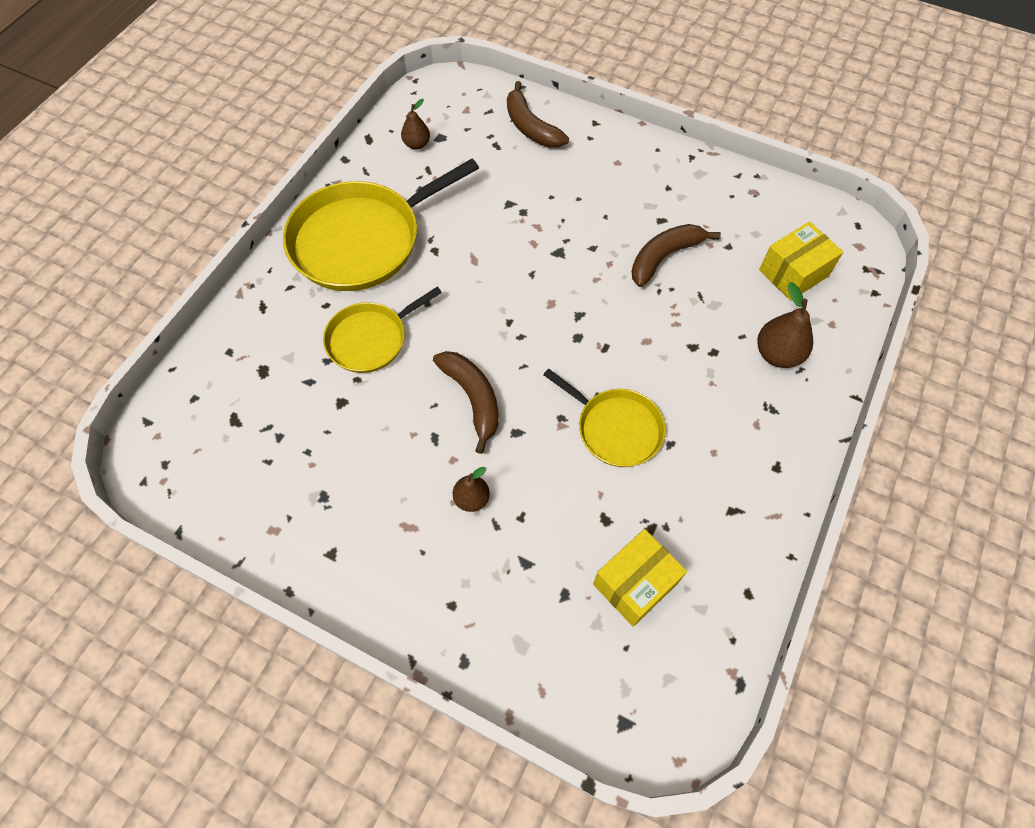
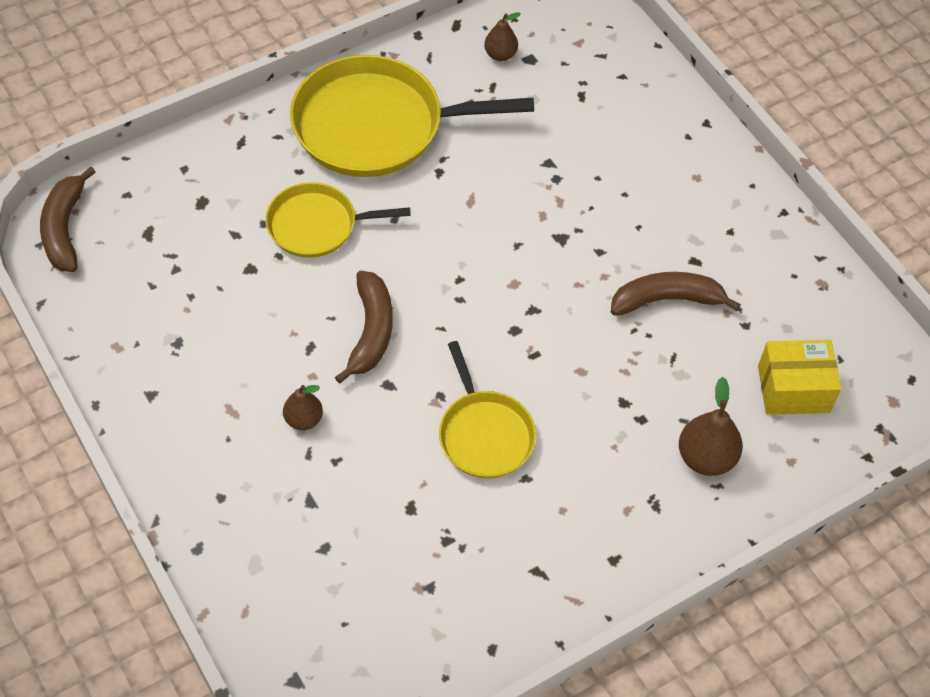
camera: 30 degrees right, 5 degrees down
brown banana [507,81,569,148] -> brown banana moved to [40,167,96,272]
yellow box [593,529,687,627] -> none

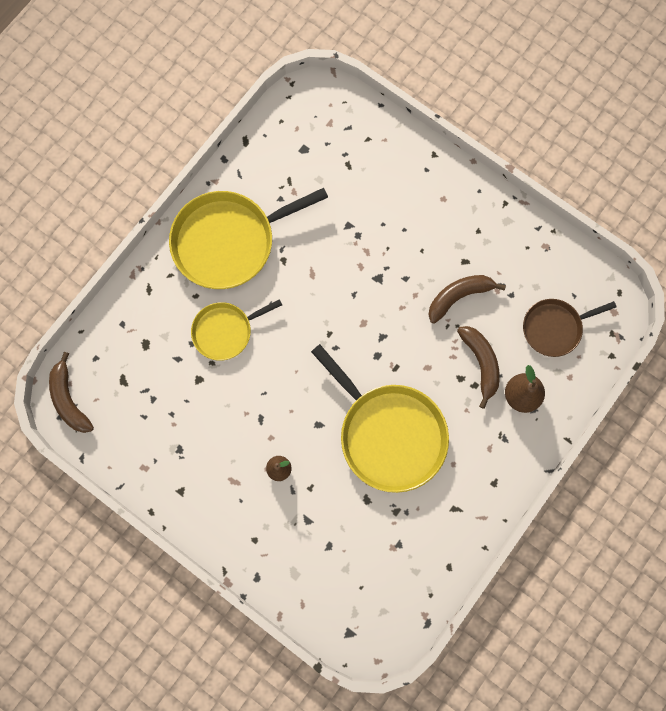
camera: 20 degrees left, 20 degrees up
brown banana [335,271,393,384] -> brown banana moved to [457,326,500,409]
yellow pan [439,341,536,479] -> yellow pan [311,344,449,493], size x1.75
brown pear [484,12,521,61] -> none
yellow box [758,340,841,415] -> brown pan [523,299,617,357]

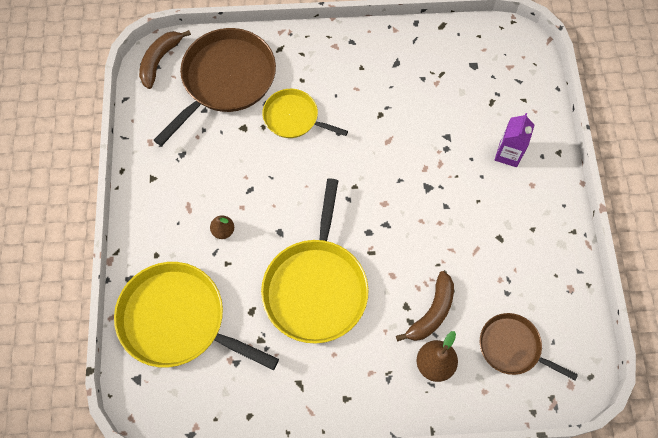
camera: 50 degrees right, 10 degrees down
yellow pan [169,188,328,289] -> yellow pan moved to [114,262,279,370]
brown banana [428,275,506,323] -> none
none -> brown pan [154,28,276,146]
none -> purple carton [495,113,534,167]

